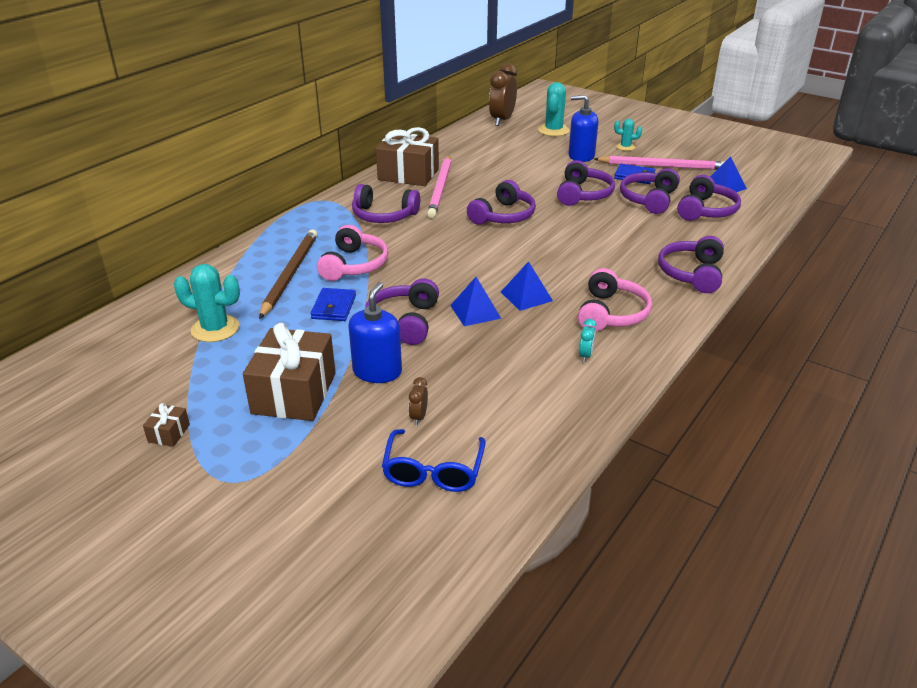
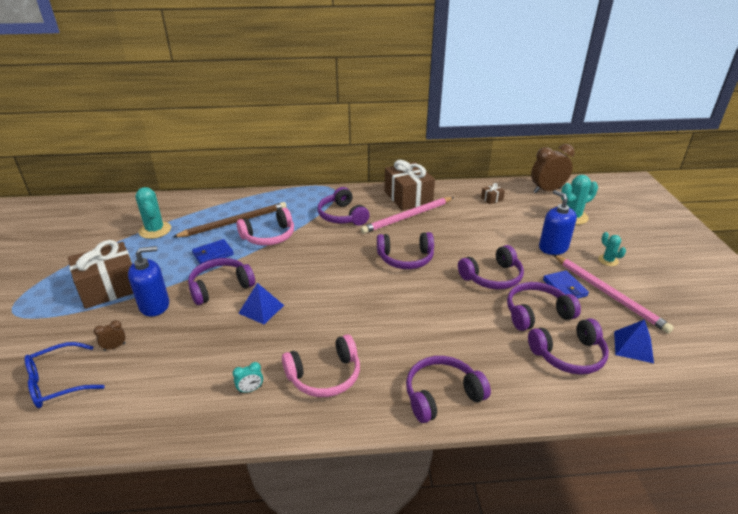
camera: 50 degrees right, 0 degrees up
brown gift [143,403,190,447] -> brown gift moved to [481,183,505,204]
blue pyramid [501,261,553,311] -> none

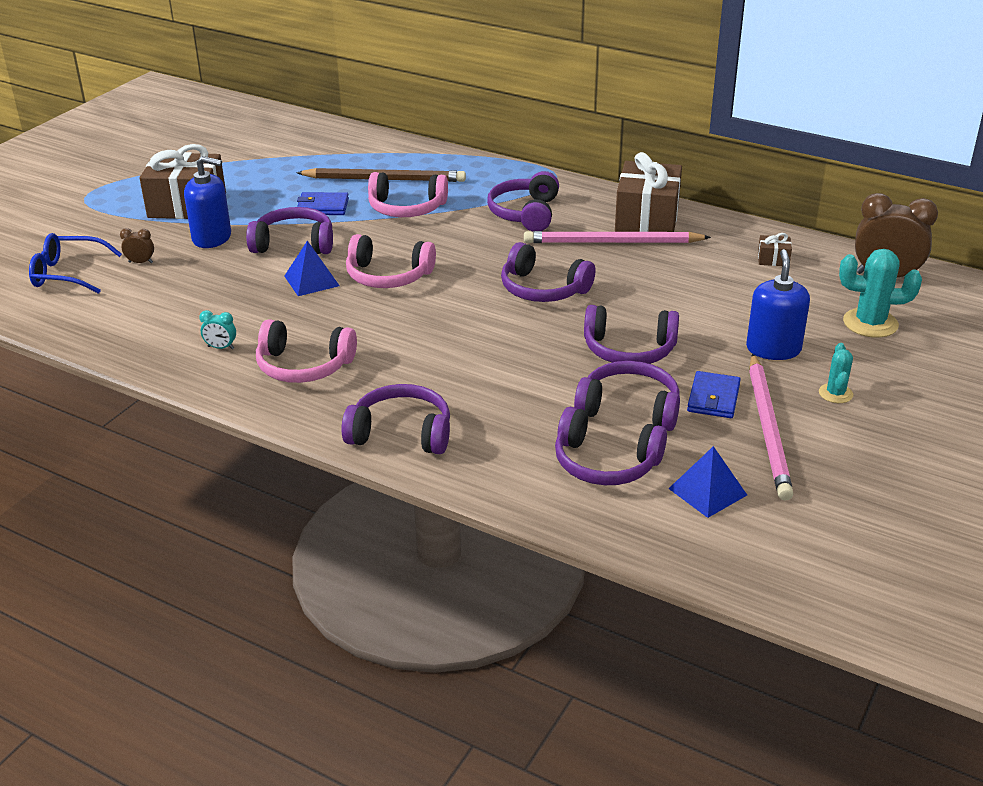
camera: 35 degrees right, 0 degrees up
turquoise cactus [135,187,171,239] -> none
none -> pink headphones [346,234,436,288]

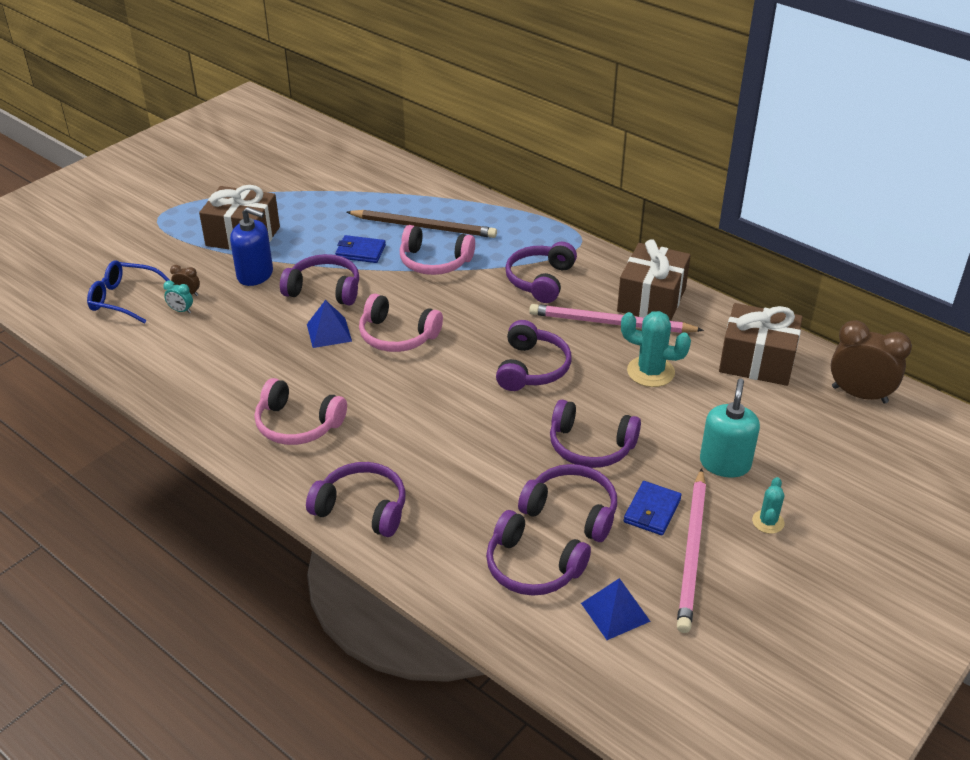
camera: 10 degrees right, 5 degrees up
turquoise clock [199,310,236,349] -> turquoise clock moved to [163,281,193,313]
purple headphones [501,242,596,302] -> purple headphones turned 120 degrees counterclockwise [496,320,571,391]
blue soap dispenser [746,249,810,360] -> turquoise soap dispenser [700,379,760,477]
brown gift [758,233,792,266] -> brown gift [719,303,803,386], size x2.41
turquoise cactus [839,249,922,338] -> turquoise cactus moved to [621,311,691,387]

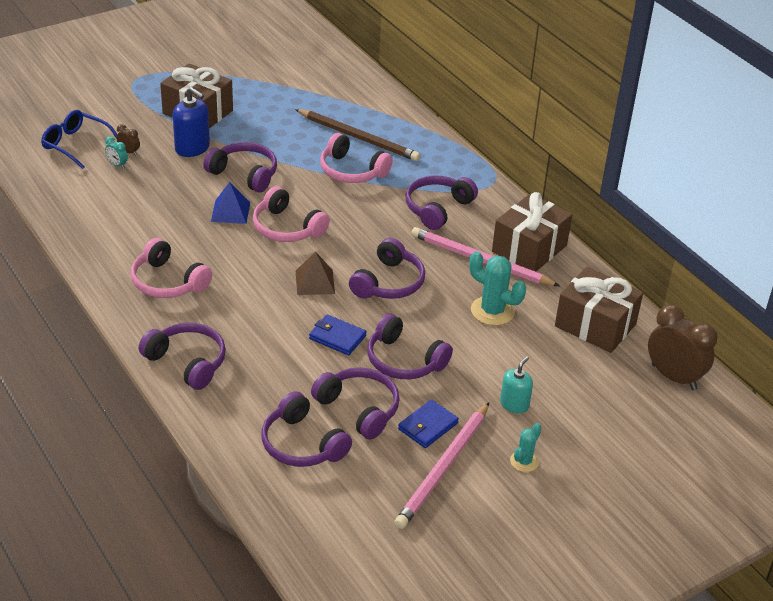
camera: 15 degrees right, 0 degrees up
blue wallet [335,235,386,263] -> blue wallet moved to [309,314,367,355]
blue pyramid [581,578,651,640] -> none
turquoise soap dispenser [700,379,760,477] -> turquoise soap dispenser [500,356,533,413], size x0.65
none -> brown pyramid [296,252,335,295]

